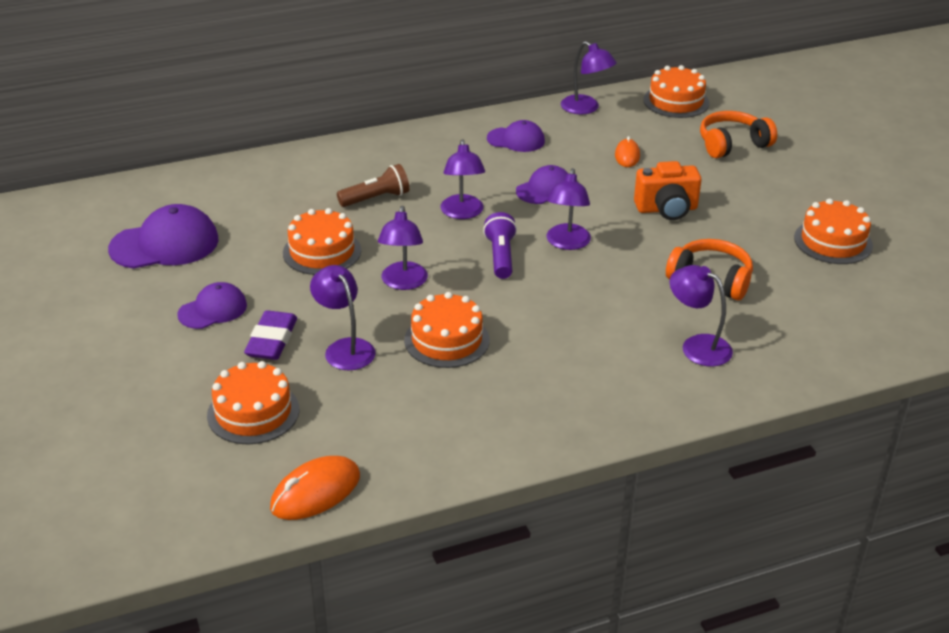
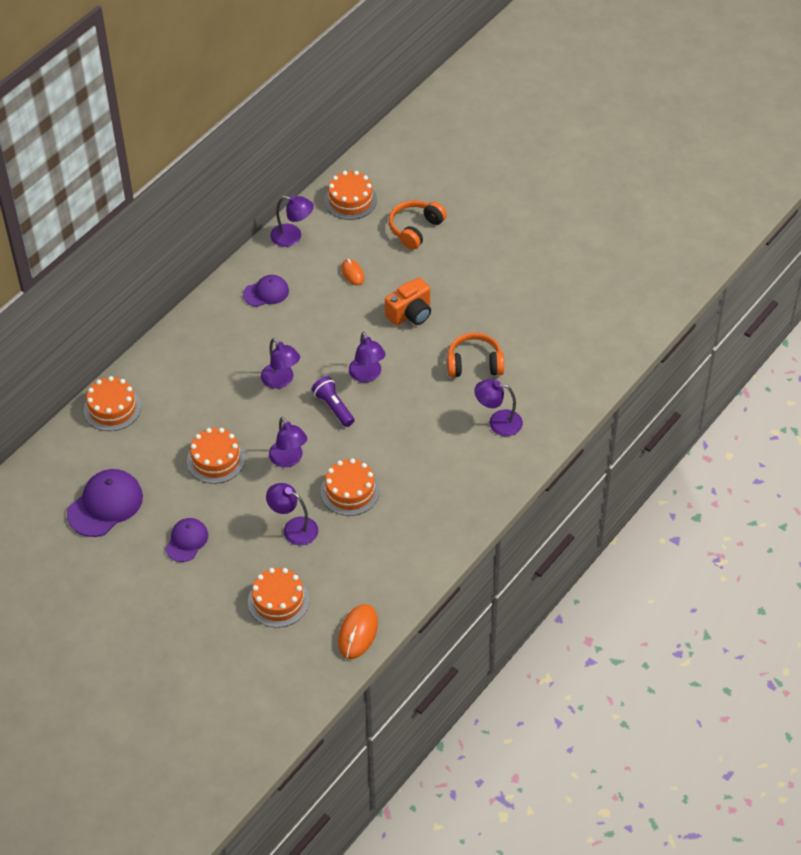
camera: 30 degrees left, 15 degrees up
purple eraser [244,310,297,360] -> none
brown flashlight [337,164,409,207] -> none
purple cap [516,165,568,204] -> none
orange cake [794,198,873,264] -> orange cake moved to [84,376,141,431]

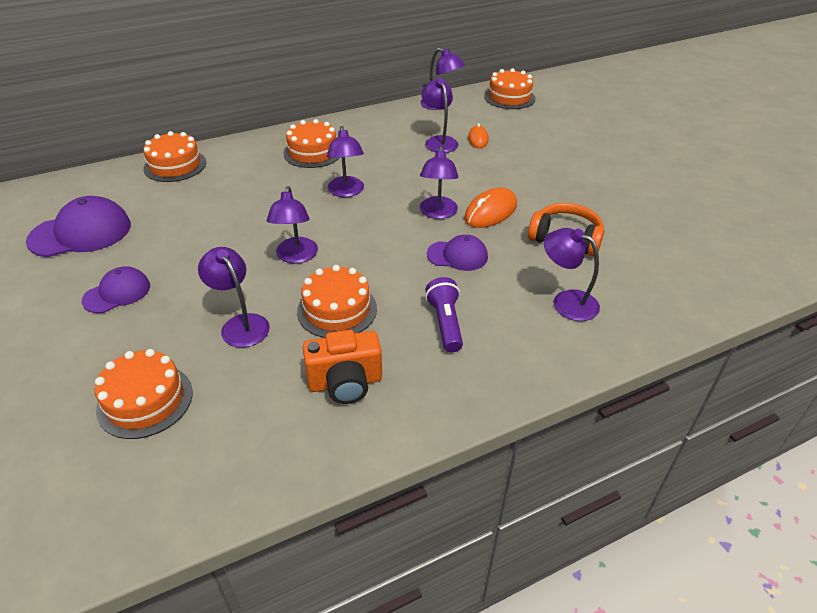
camera: 25 degrees right, 10 degrees down
orange cake [187,428,245,484] -> orange cake moved to [283,119,340,168]
purple cap [243,275,289,307] -> purple cap moved to [427,235,488,271]
purple flashlight [311,376,355,427] -> purple flashlight moved to [425,277,463,352]
orange mouse [338,604,378,659] -> orange mouse moved to [464,187,517,228]
orange camera [385,278,431,325] -> orange camera moved to [303,330,382,404]
orange headphones [389,200,447,250] -> none
none -> purple lamp [421,78,458,153]

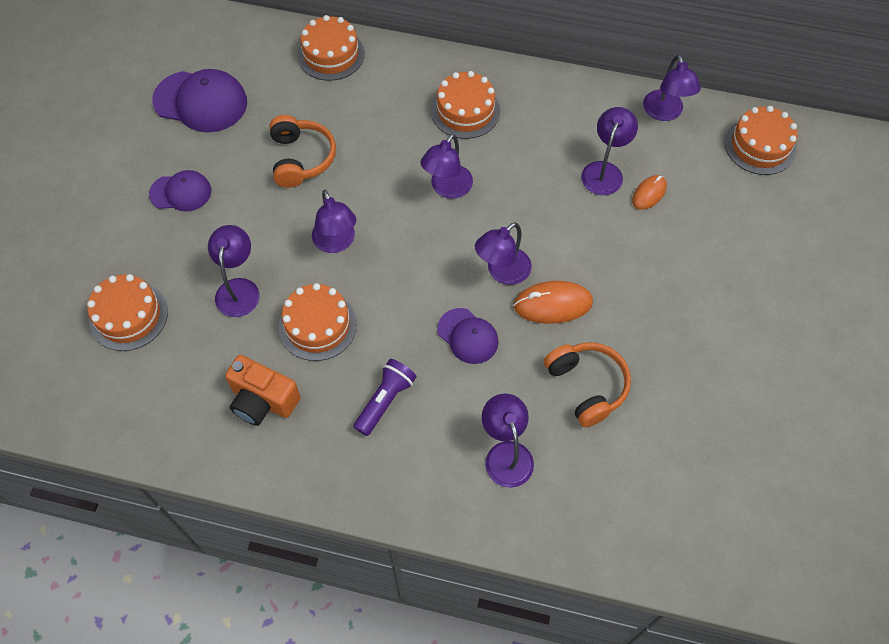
camera: 40 degrees right, 20 degrees up
purple lamp [267,186,318,263] -> purple lamp turned 60 degrees counterclockwise [312,190,357,253]
none -> orange headphones [269,115,336,188]

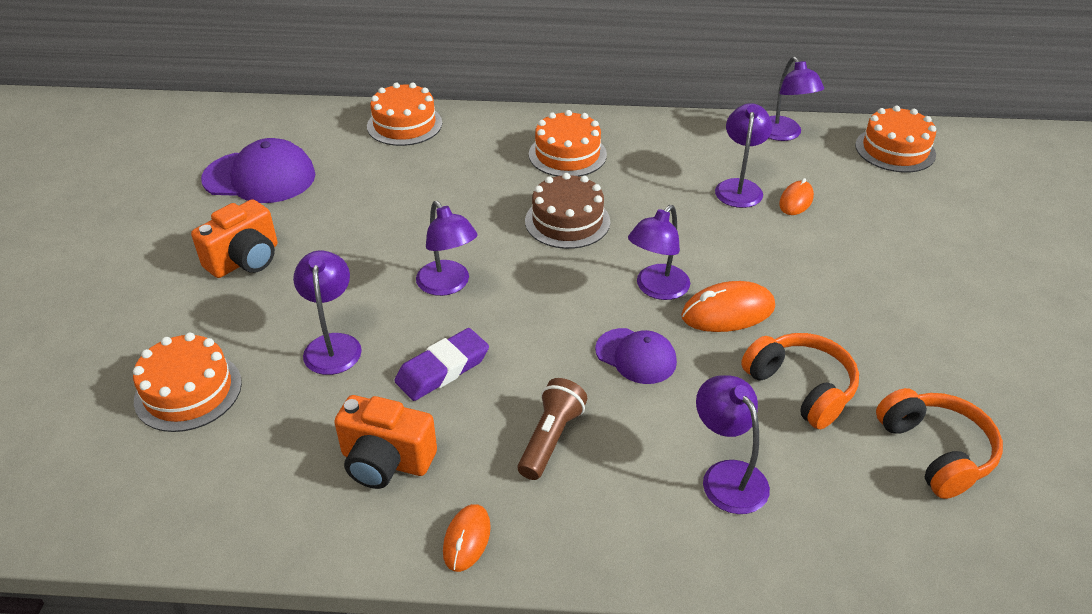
camera: 10 degrees left, 20 degrees down
purple cap [149,170,211,212] -> orange camera [191,199,278,278]
orange headphones [269,115,336,188] -> orange headphones moved to [876,388,1003,499]
orange cake [279,283,357,361] -> purple eraser [394,328,489,401]
purple flashlight [353,359,417,436] -> brown flashlight [518,378,587,480]
purple lamp [420,134,473,199] -> brown cake [525,173,610,249]
none -> orange mouse [443,504,491,572]

